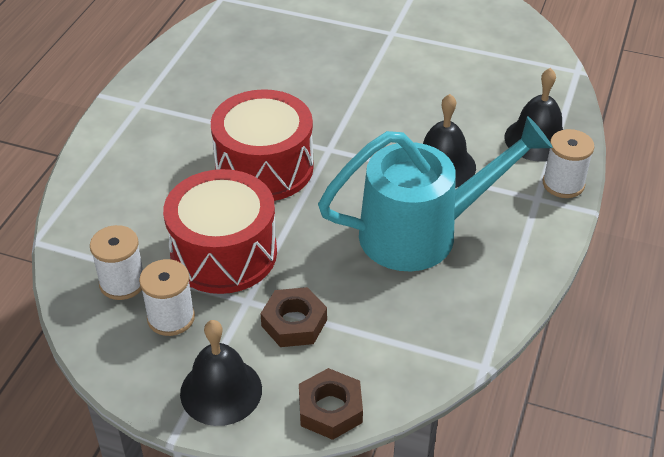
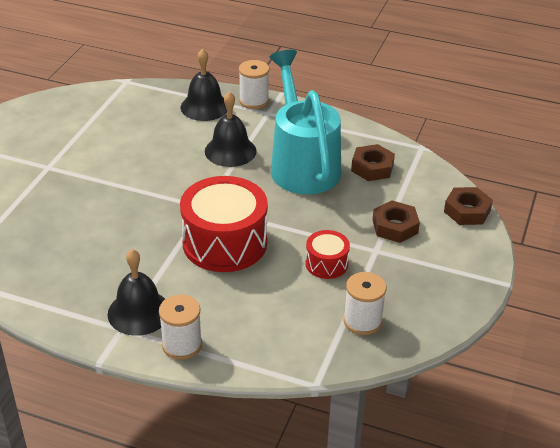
camera: 90 degrees left, 5 degrees down
white spool [139,259,195,336] -> white spool moved to [159,295,202,360]
red drum [163,169,277,294] -> red drum [305,230,350,279], size x0.50
black bell [180,320,262,426] -> black bell moved to [108,249,165,336]
none -> brown nut [351,144,395,181]

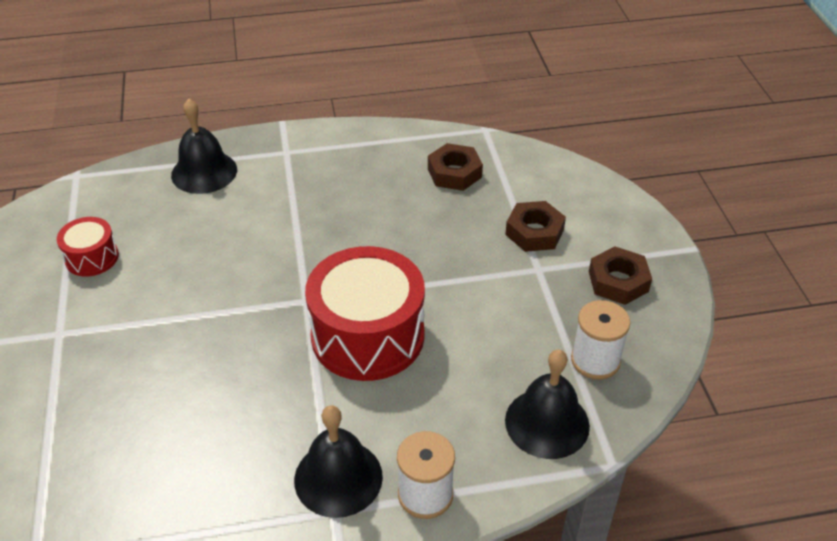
camera: 30 degrees left, 5 degrees up
black bell [205,91,256,167] -> black bell moved to [505,350,590,459]
white spool [239,60,269,109] -> none
turquoise watering can [269,50,341,195] -> none
red drum [305,230,350,279] -> red drum moved to [57,217,119,277]
brown nut [444,187,493,225] -> brown nut moved to [589,246,652,305]

